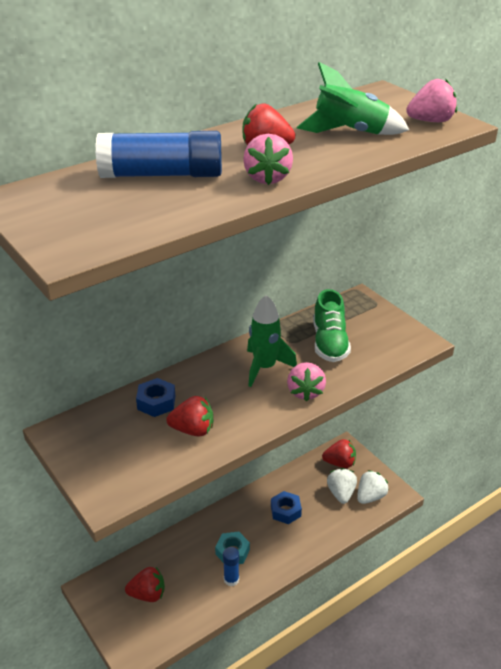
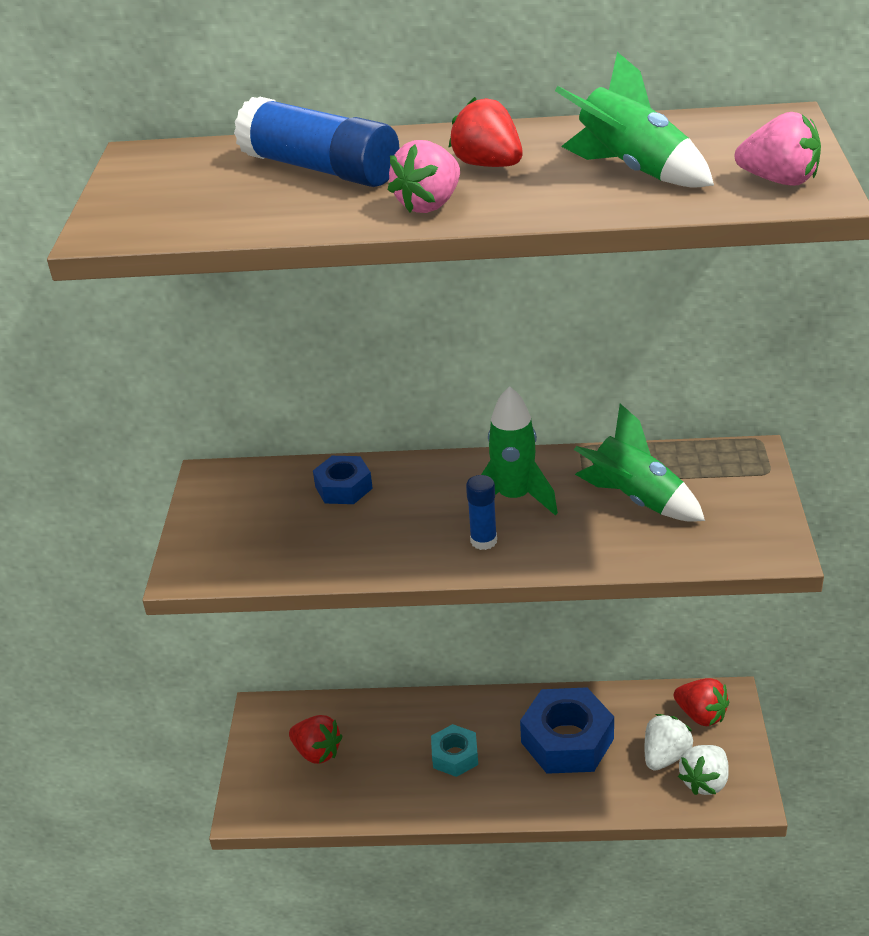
camera: 40 degrees right, 0 degrees up
red strawberry [166,396,213,436] -> none
blue glue stick [223,547,239,586] -> blue glue stick moved to [466,475,497,550]
blue nut [271,491,302,524] -> blue nut [520,687,614,774], size x1.79
pink strawberry [287,362,326,402] -> none
green shoe [313,289,351,362] -> green rocket [574,404,705,522]
white strawberry [357,470,389,504] -> white strawberry turned 135 degrees clockwise [678,745,729,795]

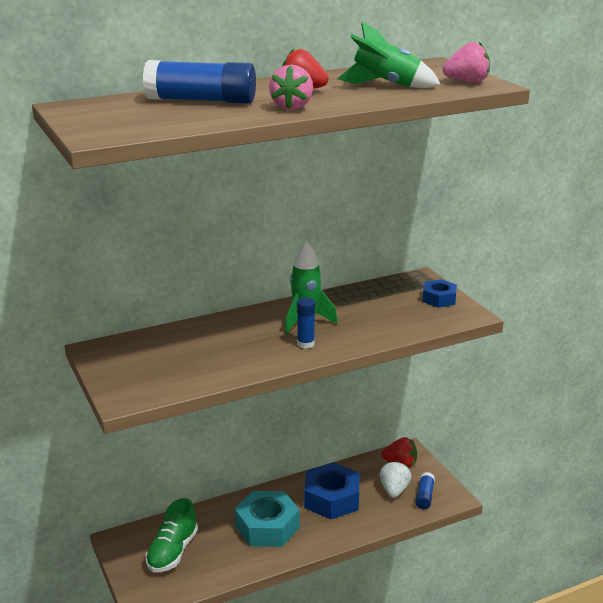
camera: 30 degrees left, 10 degrees down
red strawberry [289,715,343,764] -> green shoe [146,498,198,572]
blue nut [313,456,373,504] -> blue nut moved to [423,279,457,308]
turquoise nut [431,724,478,777] -> turquoise nut [235,491,300,547], size x1.79
green rocket [574,404,705,522] -> none
white strawberry [678,745,729,795] -> blue glue stick [415,472,435,509]

